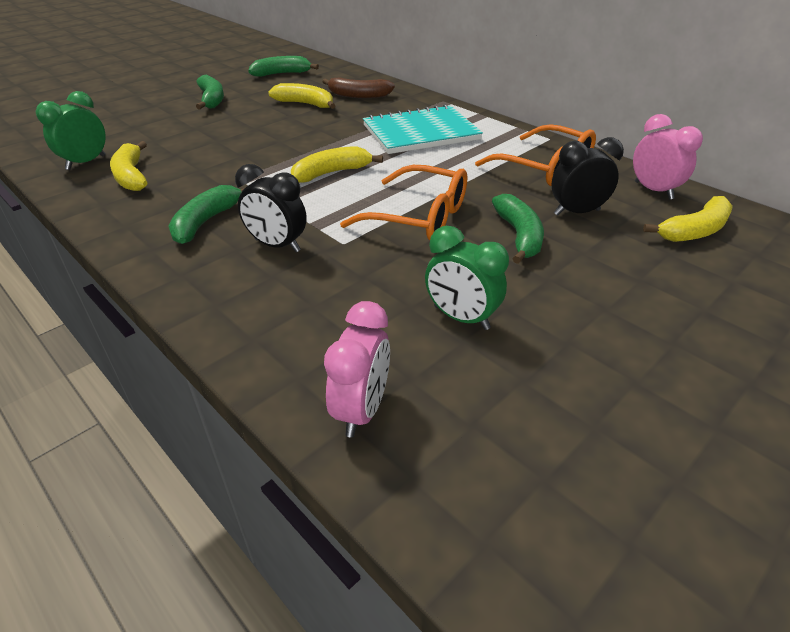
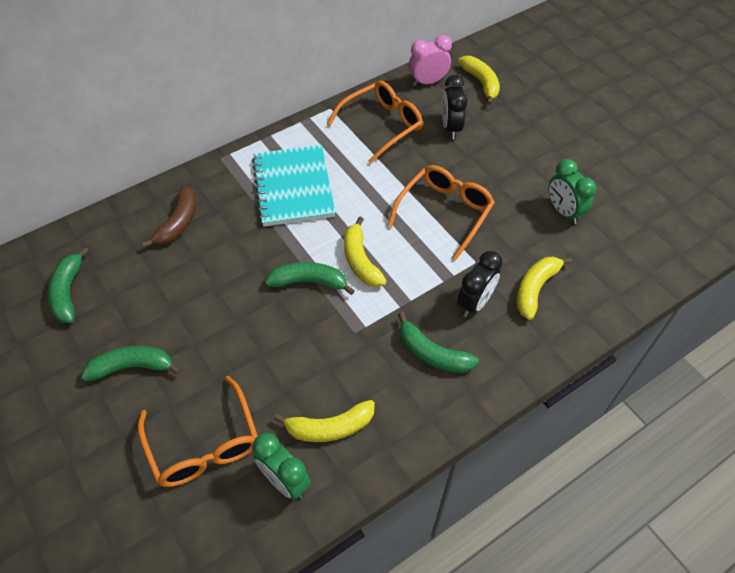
camera: 80 degrees left, 15 degrees up
yellow banana [268,83,336,109] -> yellow banana moved to [517,257,573,320]
pink clock [324,301,390,438] -> none
green clock [425,226,509,330] -> green clock turned 105 degrees clockwise [548,159,596,224]
green banana [492,194,544,264] -> green banana moved to [265,262,355,295]
none -> orange glasses [138,376,258,487]

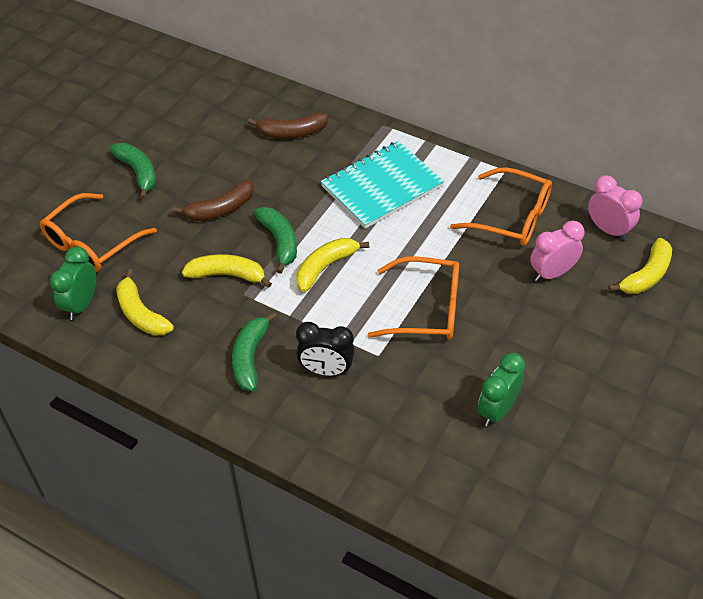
camera: 65 degrees right, 5 degrees down
green banana [47,247,89,323] -> none
black clock [442,75,467,139] -> pink clock [530,221,585,282]
yellow banana [517,257,573,320] -> yellow banana moved to [182,254,272,288]
none -> brown banana [172,180,254,221]

